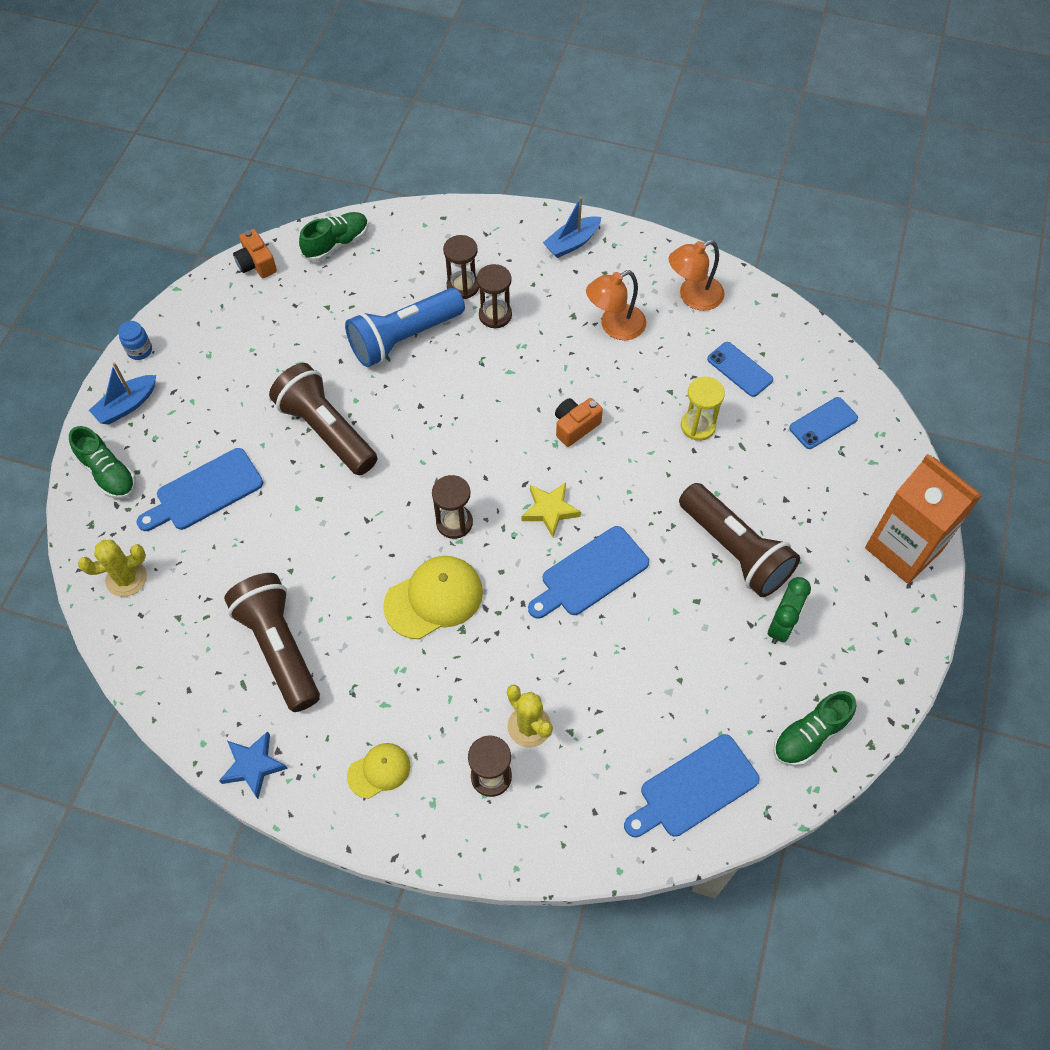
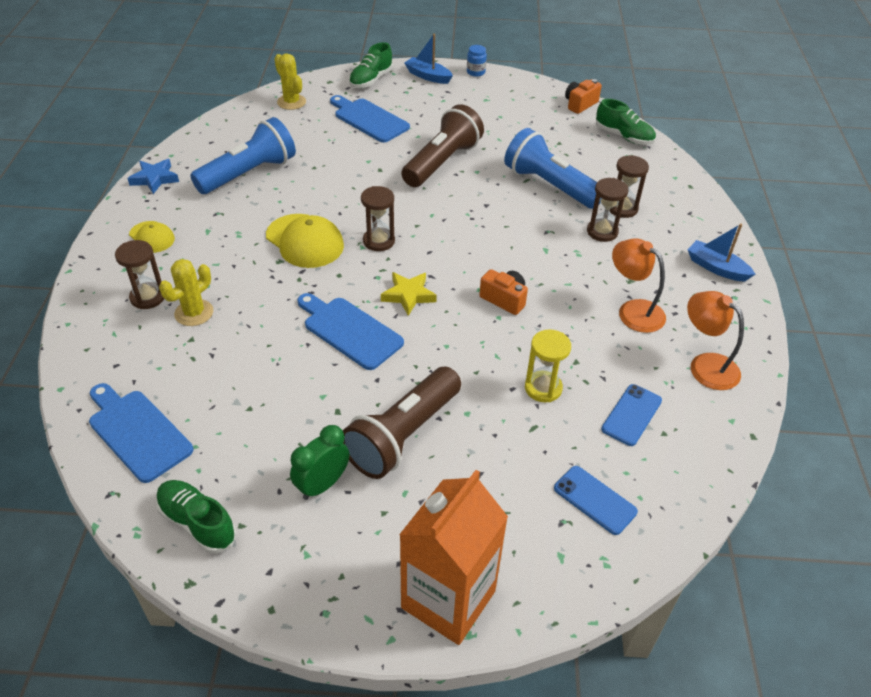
camera: 75 degrees right, 15 degrees down
brown flashlight [224,573,320,712] -> blue flashlight [190,117,296,194]
green clock [768,577,811,644] -> green clock turned 120 degrees clockwise [290,425,349,500]

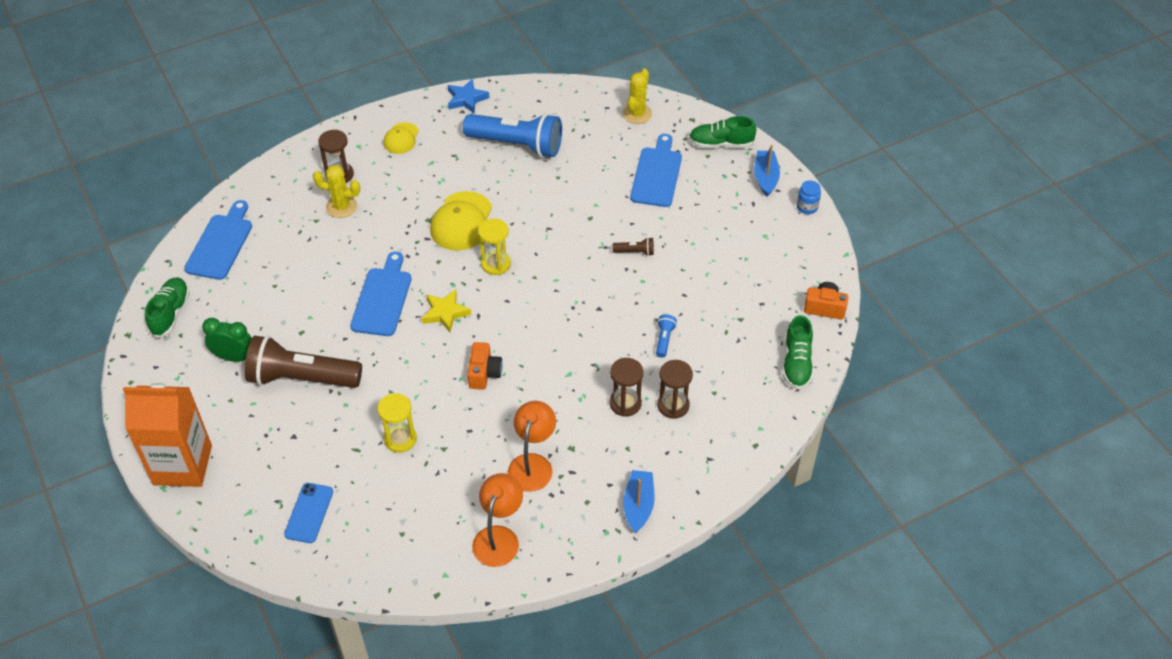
camera: 60 degrees right, 5 degrees up
brown hourglass [361,186,395,251] -> yellow hourglass [478,218,511,275]
brown flashlight [401,104,484,187] -> brown flashlight [612,237,654,256], size x0.40
blue flashlight [504,128,600,209] -> blue flashlight [656,314,677,358], size x0.40
blue phone [601,384,662,446] -> none

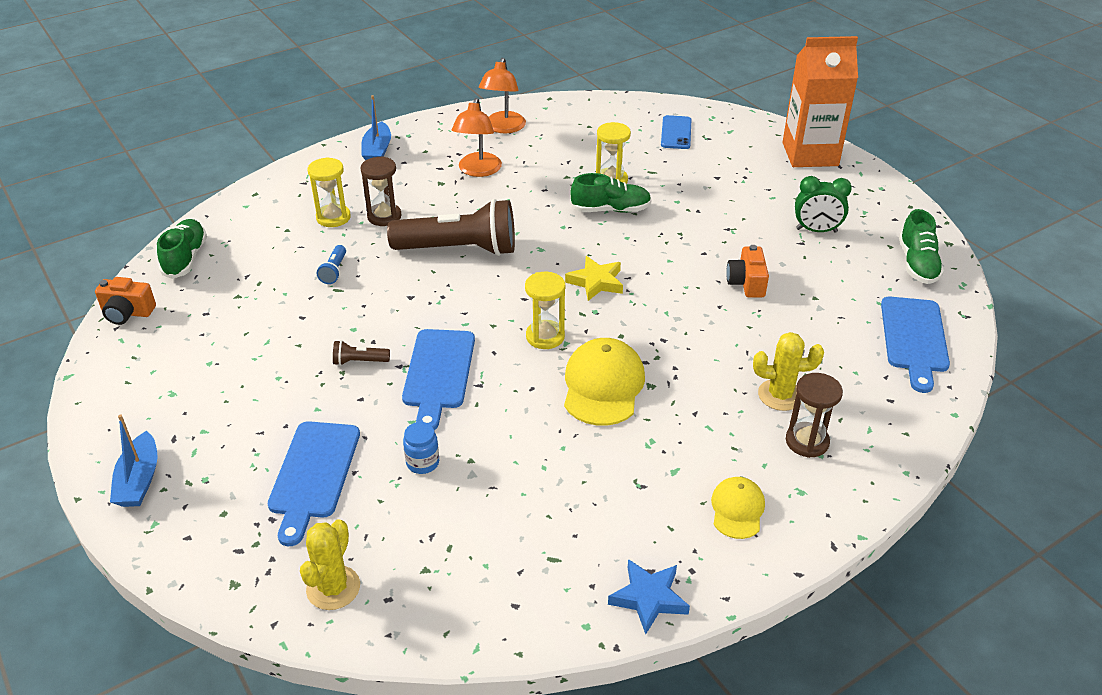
camera: 175 degrees right, 10 degrees down
brown flashlight [245,336,362,388] -> brown flashlight moved to [387,199,515,256]
blue cutting board [350,251,411,336] -> blue cutting board moved to [402,329,475,430]
blue flashlight [463,113,562,158] -> none
orange camera [467,342,503,390] -> orange camera moved to [726,245,769,298]
brown hourglass [657,360,693,419] -> yellow hourglass [308,157,351,227]
green shoe [689,116,756,148] -> green shoe moved to [570,173,652,213]
blue jar [797,180,821,214] -> blue jar moved to [403,422,439,474]

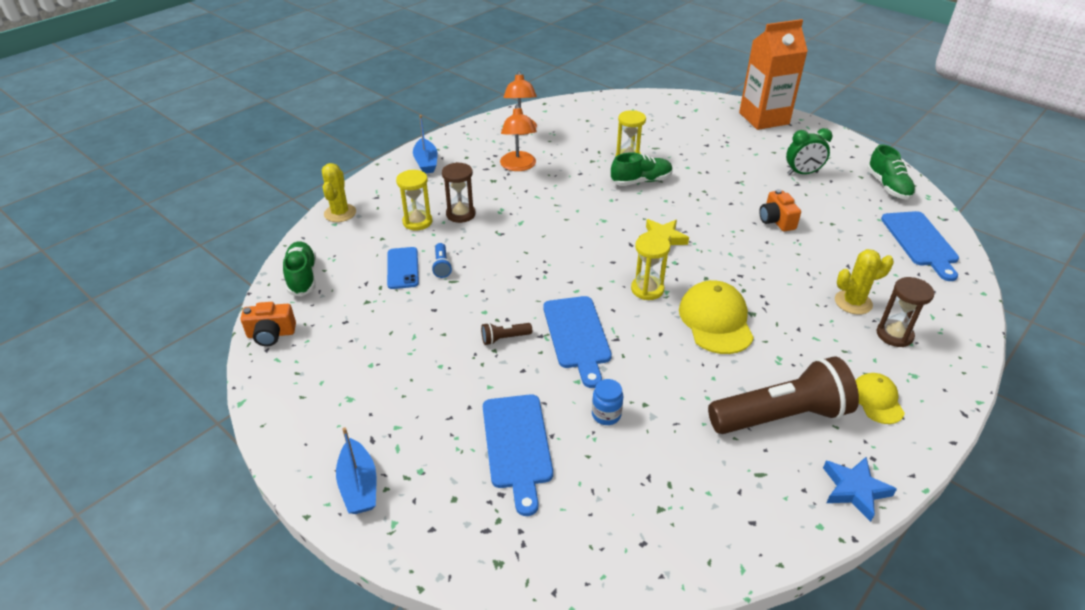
camera: 15 degrees left, 0 degrees up
yellow cactus [300,519,360,610] -> yellow cactus moved to [322,163,356,222]
brown flashlight [387,199,515,256] -> brown flashlight moved to [708,356,859,434]
blue phone [661,115,691,149] -> blue phone moved to [387,247,419,289]

